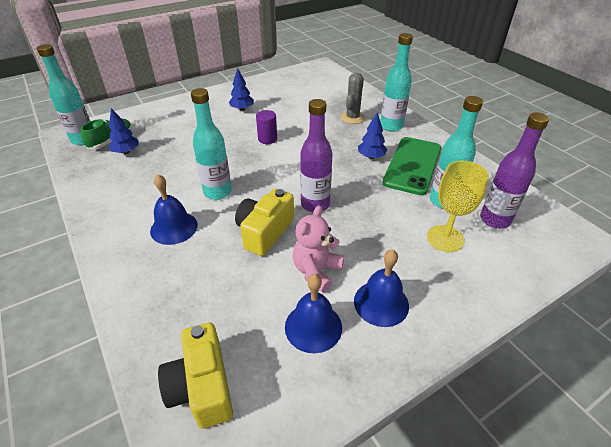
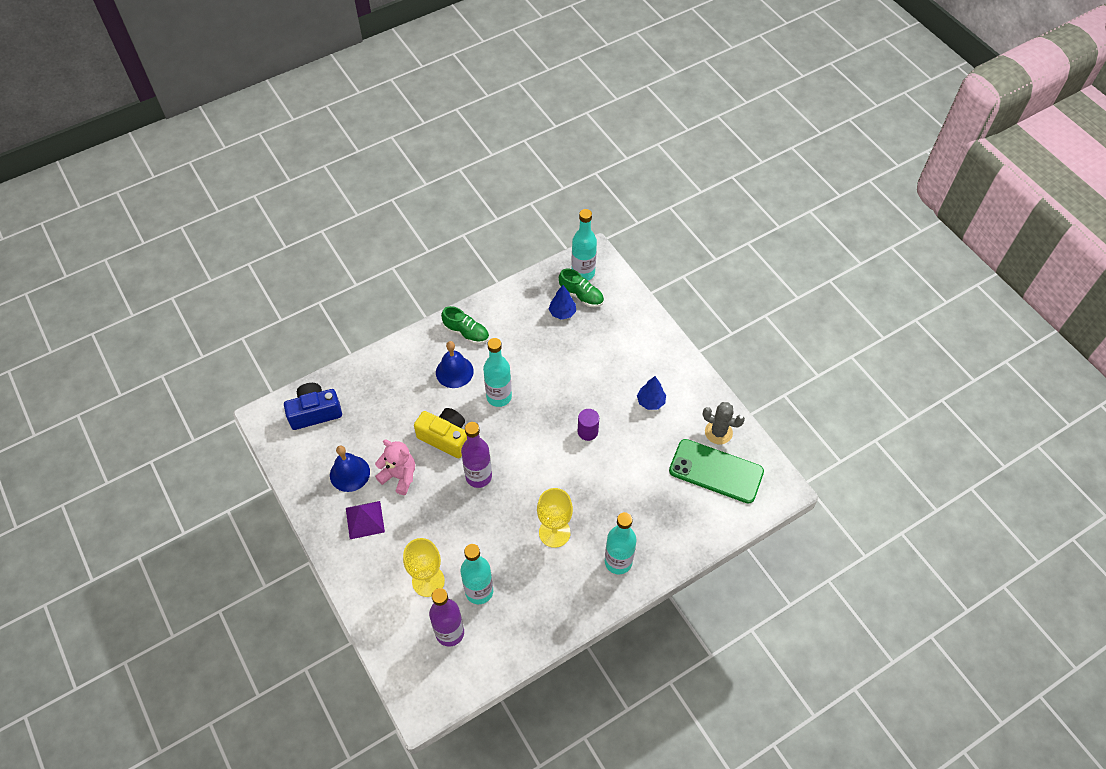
camera: 90 degrees right, 15 degrees up
yellow camera [158,323,233,429] -> blue camera [284,383,342,430]
grey cactus [341,73,365,124] -> grey cactus moved to [703,402,745,444]
blue bell [354,249,409,327] -> purple pyramid [346,501,385,539]
blue tree [358,113,387,159] -> yellow goblet [537,488,573,548]
green phone [383,137,441,195] -> green phone moved to [669,439,764,504]
none -> green shoe [441,306,489,344]

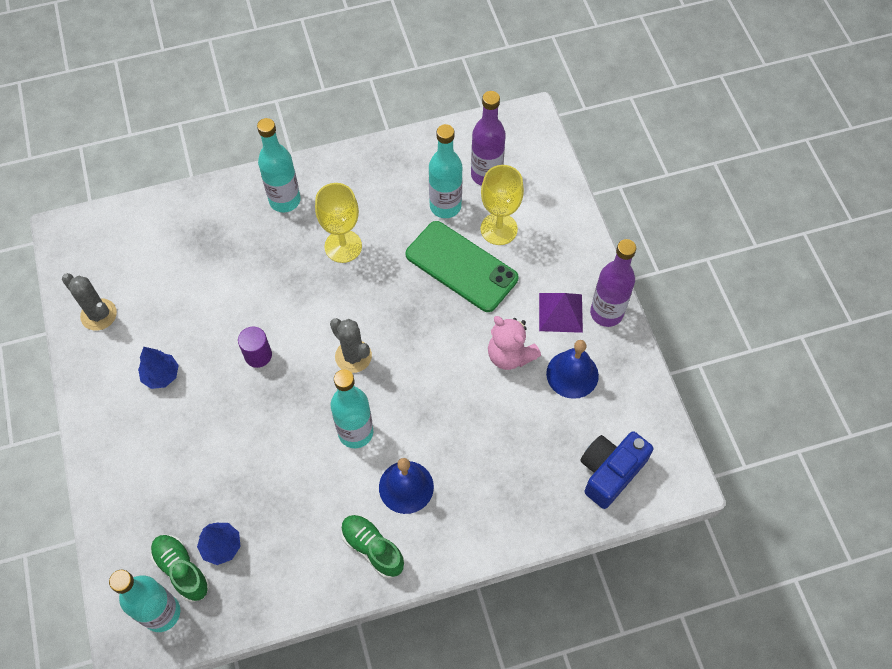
camera: 165 degrees left, 5 degrees up
blue camera [284,383,342,430] -> blue camera turned 135 degrees clockwise [580,431,653,509]
yellow camera [414,408,467,458] -> none
purple bottle [461,422,492,488] -> purple bottle moved to [590,239,636,327]
green phone [669,439,764,504] -> green phone moved to [405,221,519,312]
none -> grey cactus [330,318,372,373]

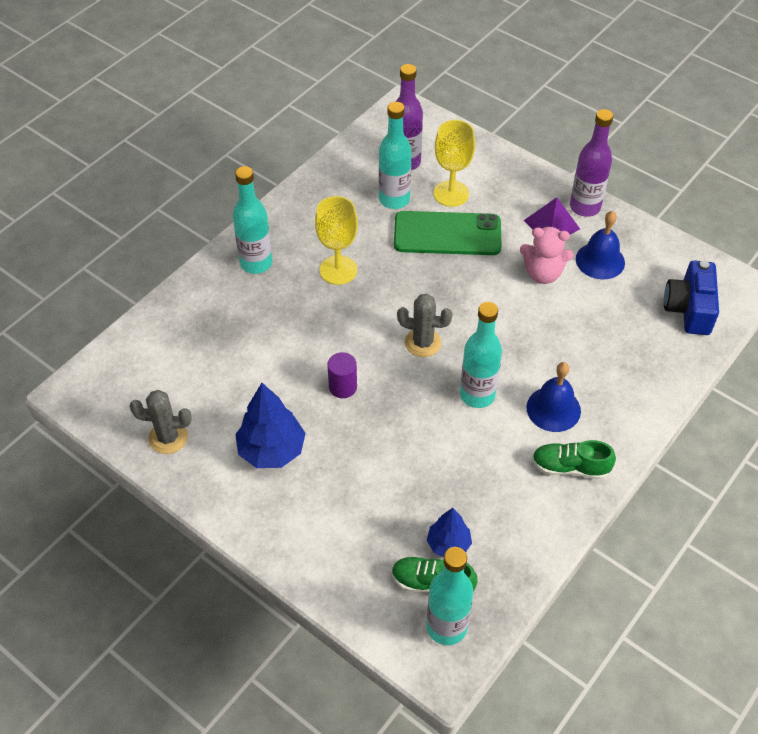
camera: 35 degrees left, 10 degrees down
blue tree [138,347,179,389] -> blue tree [235,383,306,468], size x1.63

